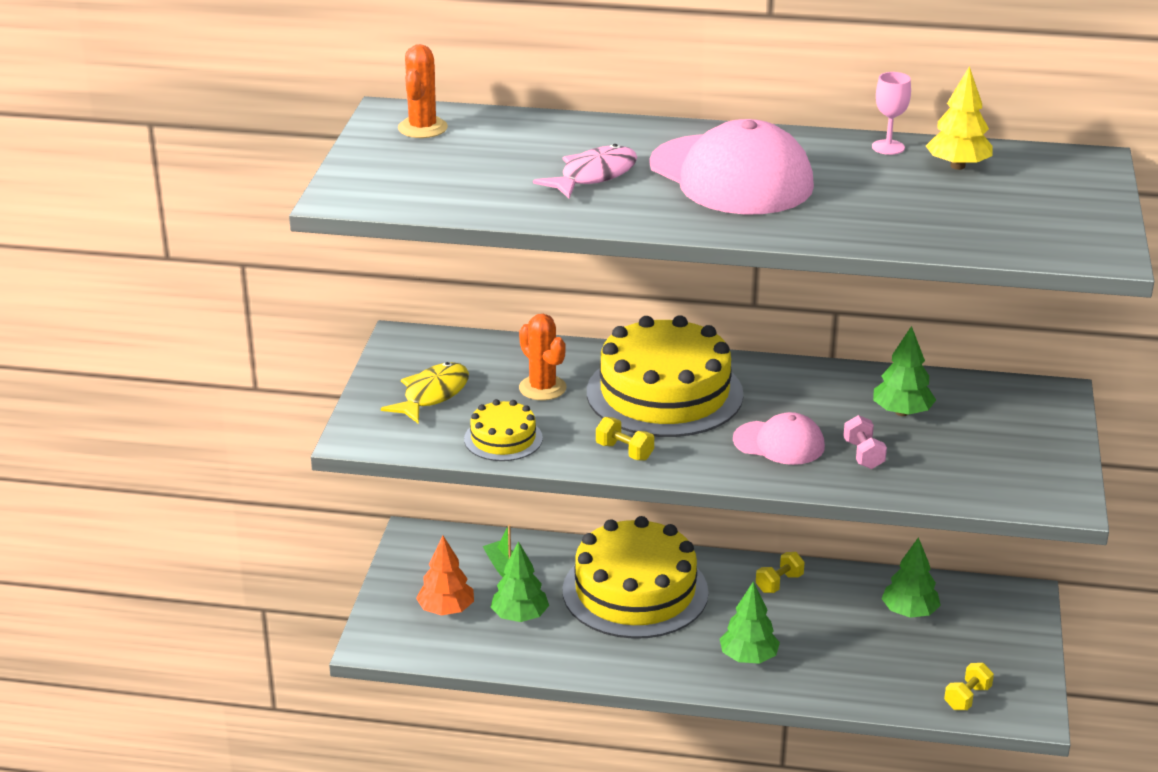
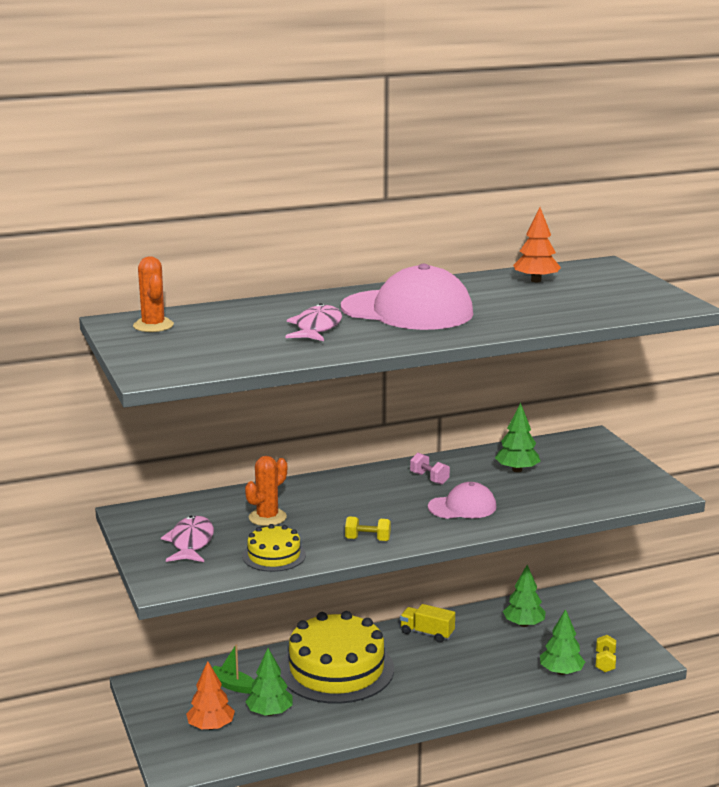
camera: 30 degrees left, 10 degrees down
yellow fish [381,362,469,424] -> pink fish [161,516,214,562]
orange cactus [519,314,566,400] -> orange cactus turned 75 degrees counterclockwise [245,456,287,526]
yellow cake [587,315,744,437] -> none
green tree [720,581,780,664] -> green tree moved to [540,609,585,675]
yellow dumbbell [756,552,805,593] -> yellow truck [400,604,455,642]
pink dumbbell [843,415,887,469] -> pink dumbbell moved to [410,453,450,485]
pink goblet [872,72,911,155] -> none
yellow tree [926,66,993,170] -> orange tree [513,207,561,282]

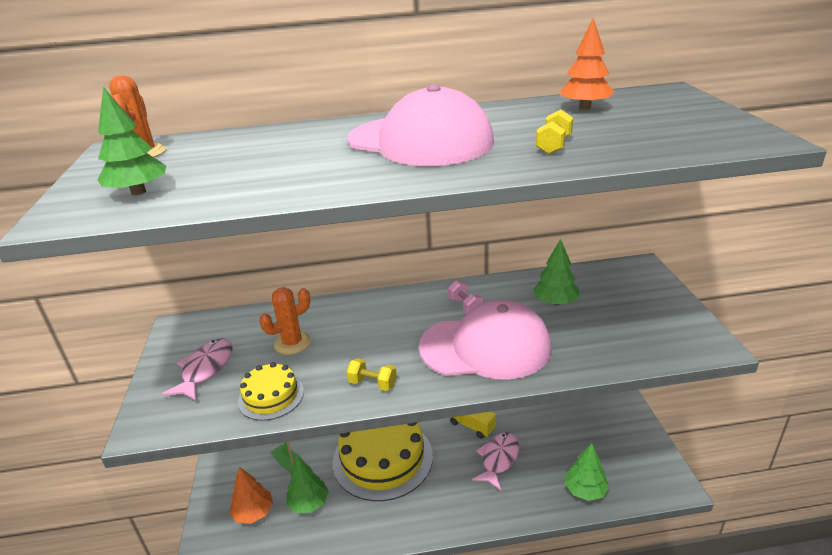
camera: 15 degrees right, 10 degrees up
pink fish [286,303,342,341] -> pink fish moved to [472,432,519,490]
pink cap [428,482,496,519] -> pink cap [419,300,552,380], size x1.85
green tree [503,565,546,627] -> green tree moved to [97,87,166,195]
yellow dumbbell [596,635,616,672] -> yellow dumbbell moved to [536,110,573,154]

